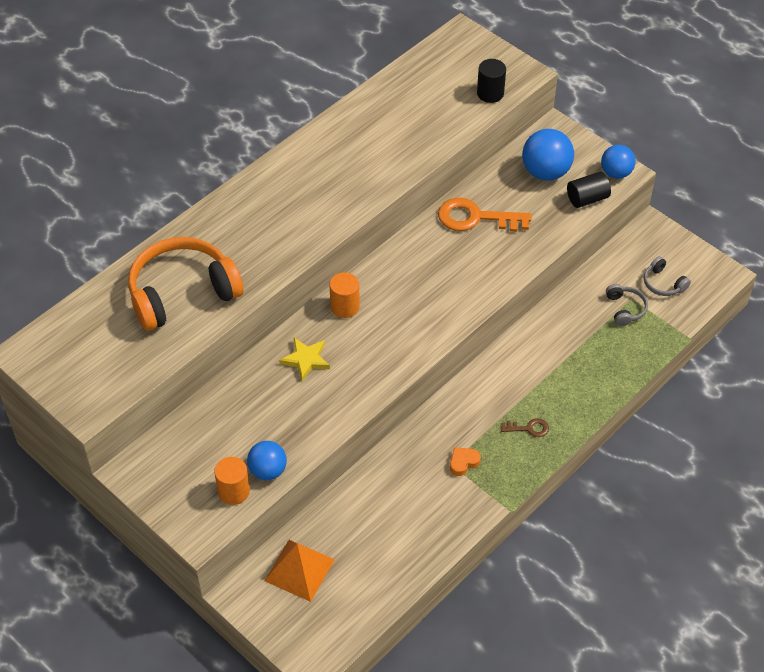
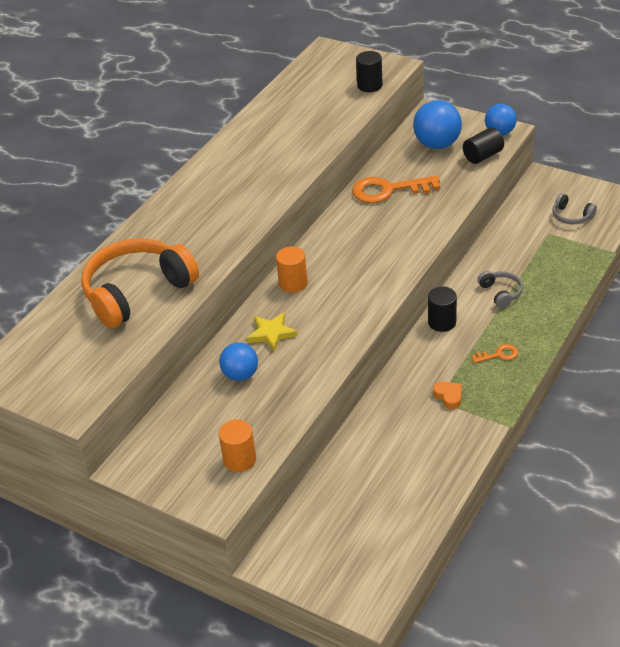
camera: 10 degrees left, 10 degrees down
blue ball [247,441,287,480] -> blue ball moved to [219,342,258,381]
orange pyramid [264,540,335,602] -> none
orange heart [450,447,481,476] -> orange heart turned 105 degrees clockwise [433,381,462,409]
brown key [501,418,549,437] -> orange key [472,344,518,363]
grey headphones [606,284,648,326] -> grey headphones moved to [478,271,523,308]
none -> black cylinder [428,287,457,332]

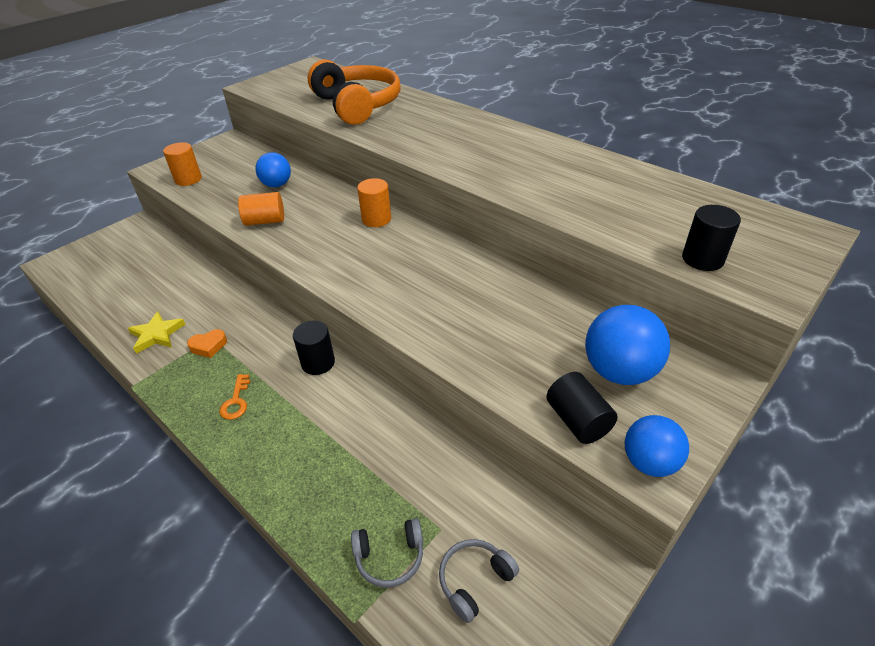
camera: 100 degrees right, 0 degrees up
yellow star [247,312,298,352] -> yellow star moved to [128,311,186,354]
orange key [352,176,440,203] -> none
grey headphones [478,271,523,308] -> grey headphones moved to [351,518,423,588]
none -> orange cylinder [238,192,284,226]

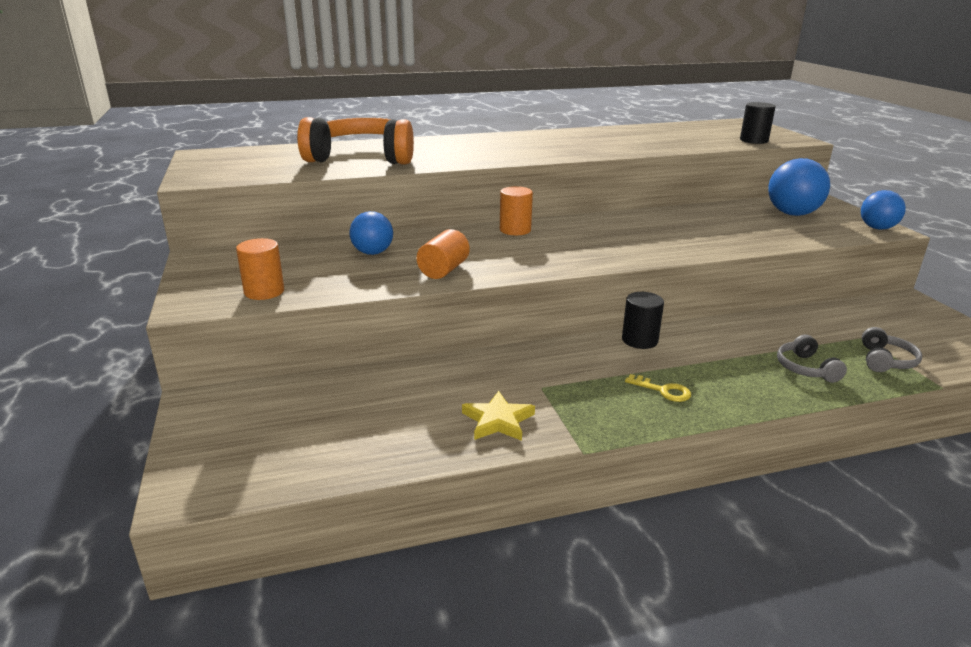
camera: 60 degrees left, 15 degrees down
orange heart [187,329,227,358] -> none
orange key [219,374,250,420] -> yellow key [625,374,691,402]
grey headphones [439,539,519,623] -> grey headphones moved to [777,334,847,383]
black cylinder [546,372,618,444] -> none

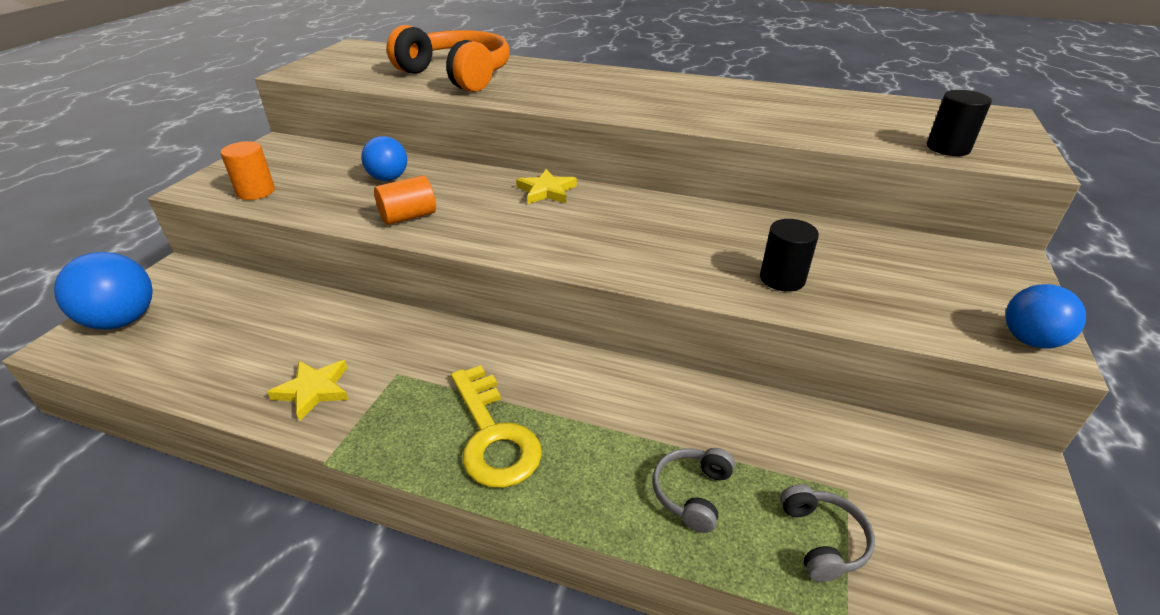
camera: 35 degrees right, 10 degrees up
orange cylinder [500,186,533,235] -> yellow star [516,169,577,204]
black cylinder [622,292,664,349] -> black cylinder moved to [760,219,819,292]
yellow key [625,374,691,402] -> yellow key [451,365,542,488], size x2.06
blue ball [768,158,830,216] -> blue ball moved to [54,252,153,330]
grey headphones [862,327,922,372] -> grey headphones turned 60 degrees counterclockwise [780,484,875,582]

